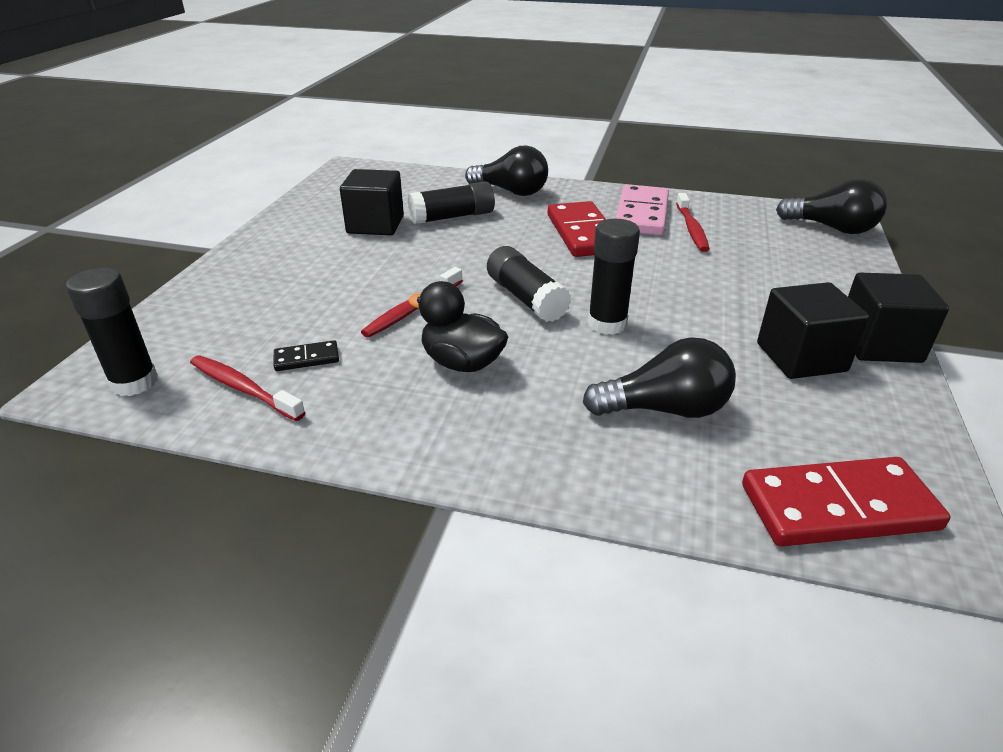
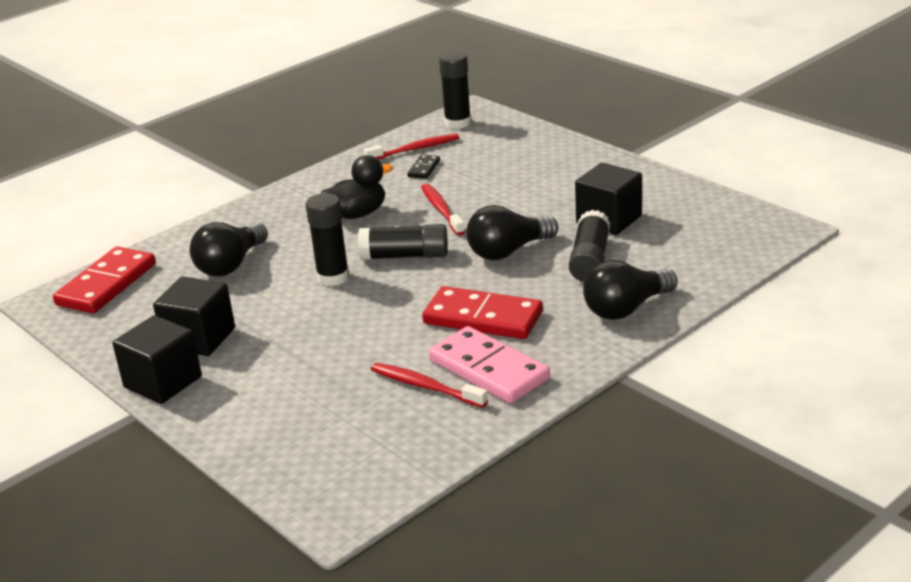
camera: 125 degrees right, 5 degrees down
black light bulb [776,179,887,234] -> black light bulb moved to [466,205,558,260]

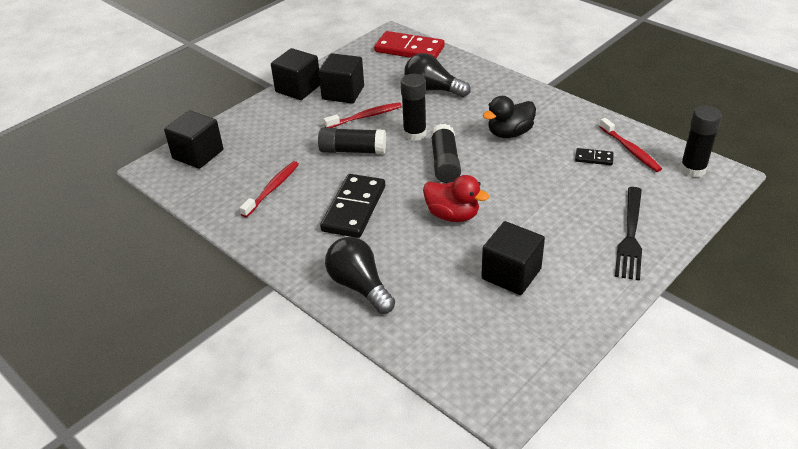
camera: 85 degrees right, 10 degrees up
black duck [321,155,393,219] -> black duck turned 90 degrees clockwise [483,96,536,138]
red toothbrush [421,184,465,235] -> red toothbrush moved to [324,102,402,128]
red domino [422,286,543,339] -> black domino [320,174,385,238]
pink domino [429,326,550,403] -> none
black light bulb [466,205,558,260] -> red duck [423,175,489,222]
black glue stick [569,210,610,282] -> black glue stick moved to [318,128,386,154]
none -> black cube [164,110,223,169]
none -> black fork [615,187,642,281]

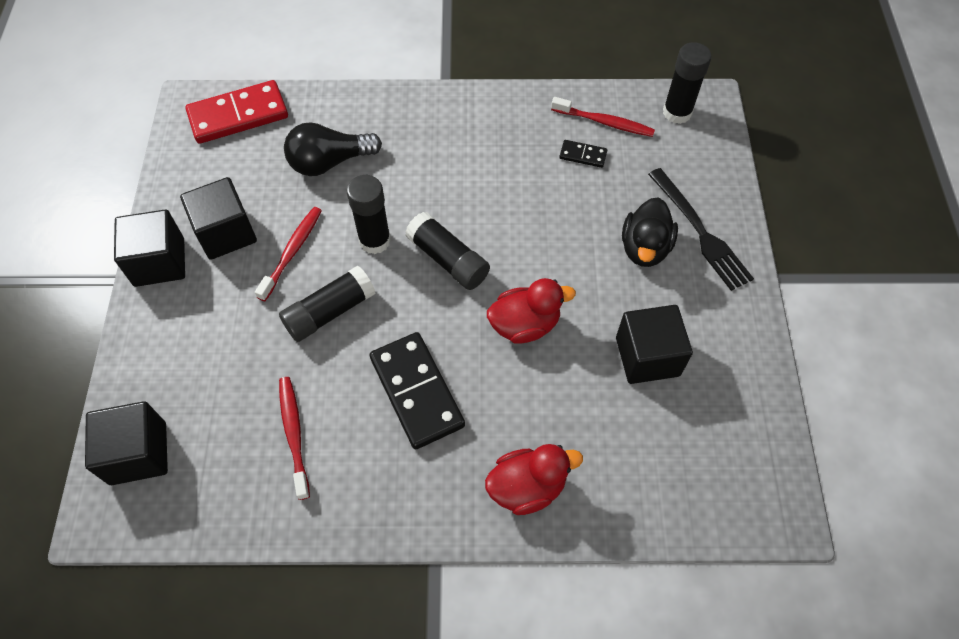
camera: 45 degrees left, 20 degrees up
black light bulb [325,237,395,314] -> red duck [485,444,583,515]
black duck [483,96,536,138] -> black duck moved to [622,197,678,267]
black domino [575,148,614,165] -> black domino turned 45 degrees clockwise [559,140,607,168]

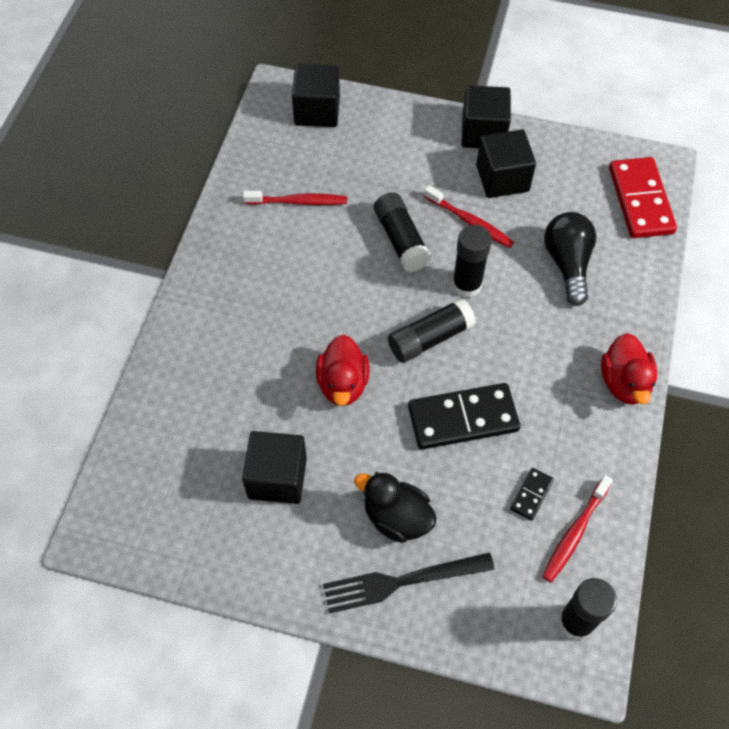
camera: 105 degrees right, 0 degrees up
black domino [369,332,465,449] -> black domino moved to [408,383,520,450]
red duck [485,444,583,515] -> red duck moved to [601,333,657,405]

